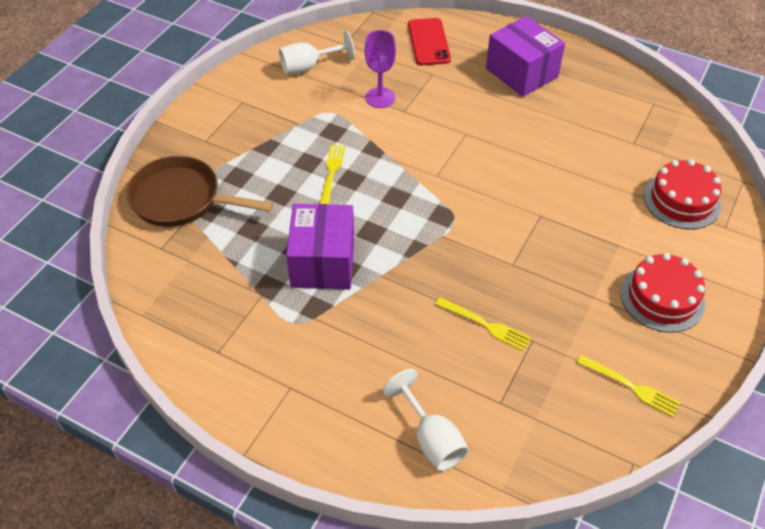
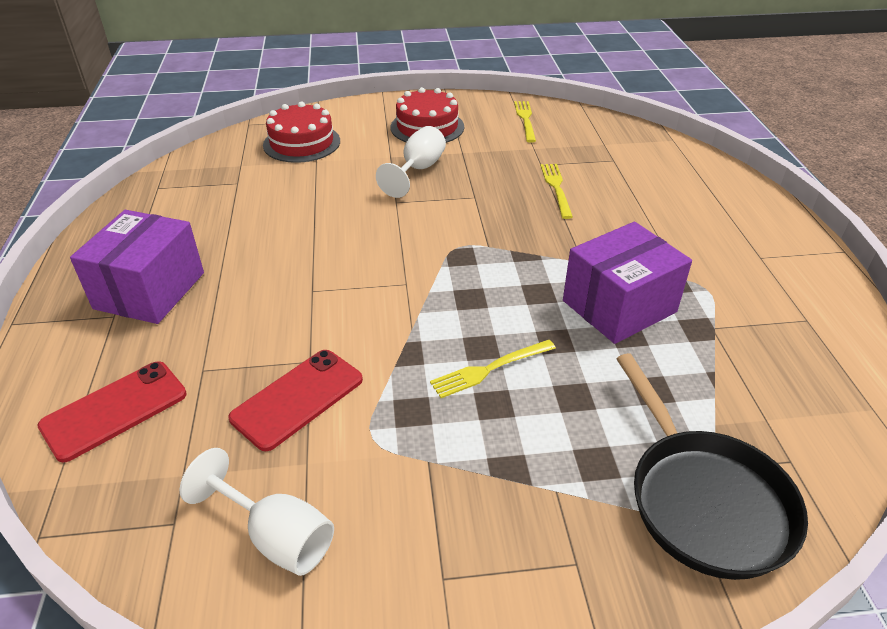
camera: 125 degrees left, 10 degrees down
brown pan [126,156,274,227] -> black pan [617,353,808,580]
purple goblet [365,30,396,108] -> red phone [229,350,363,451]
white goblet [383,369,469,471] -> white goblet moved to [376,126,446,198]

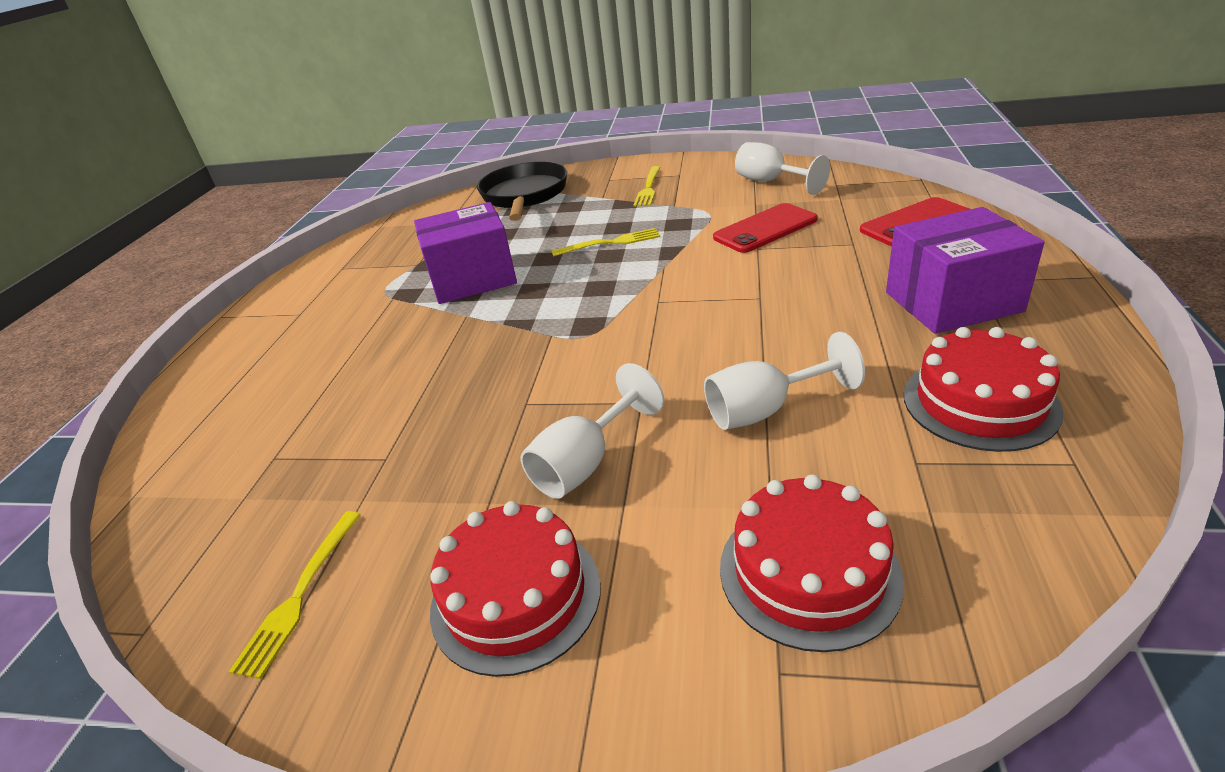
camera: 160 degrees left, 5 degrees down
purple box [70,210,204,324] -> purple box turned 45 degrees clockwise [886,207,1045,334]
yellow fork [541,164,573,219] -> yellow fork moved to [634,166,661,207]
none -> white goblet [704,332,865,430]
none -> red cake [904,327,1063,452]

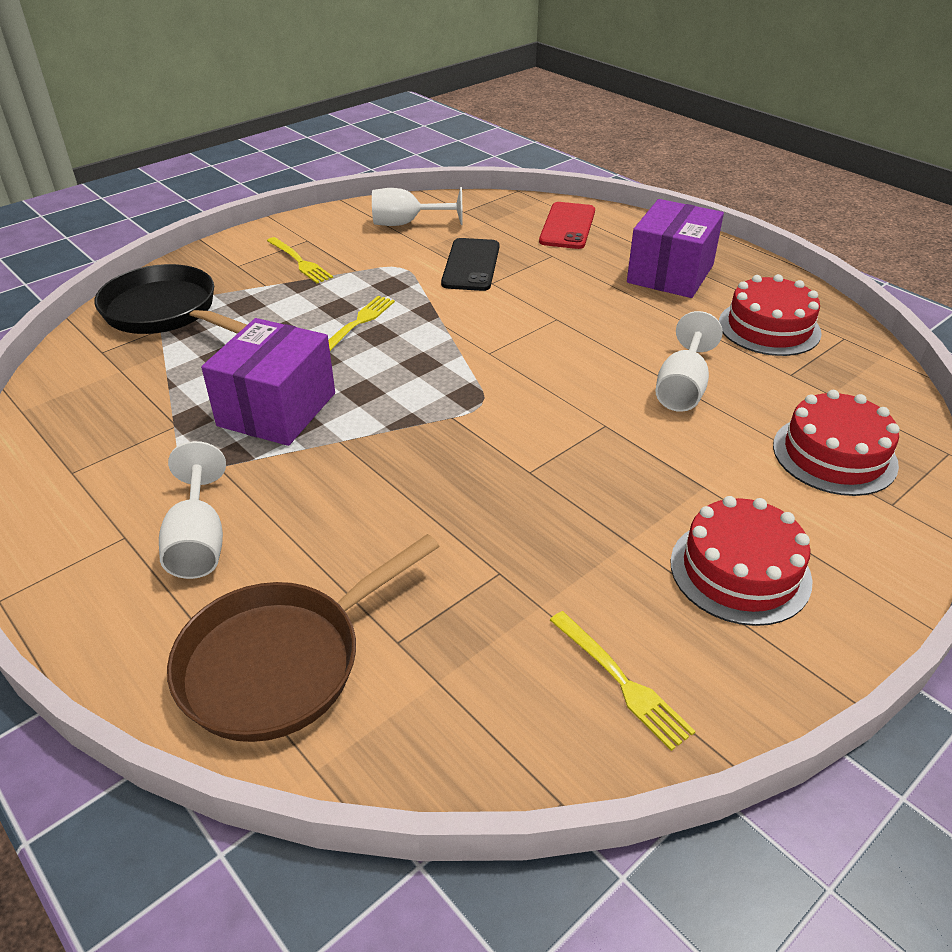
camera: 55 degrees left, 5 degrees up
white goblet [520,363,664,499] -> white goblet moved to [159,441,226,579]
red phone [713,203,818,253] -> black phone [441,238,499,291]
none -> brown pan [167,534,439,742]

